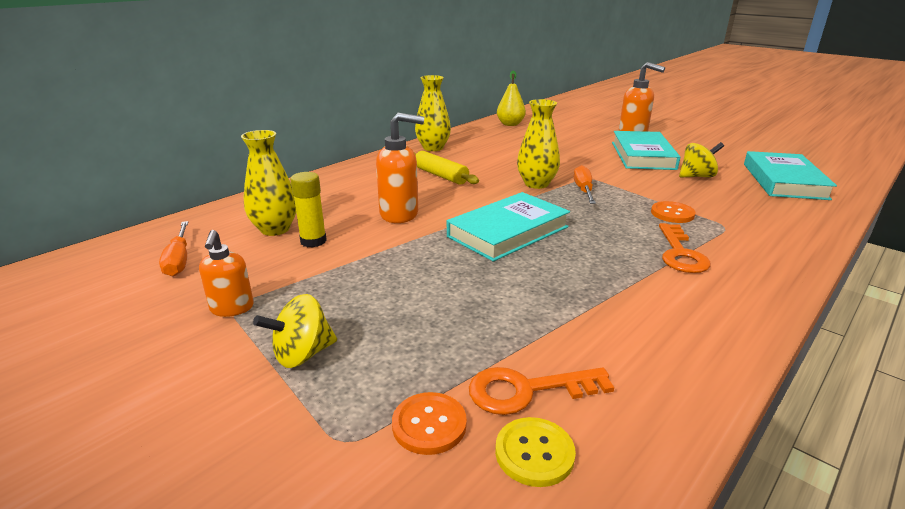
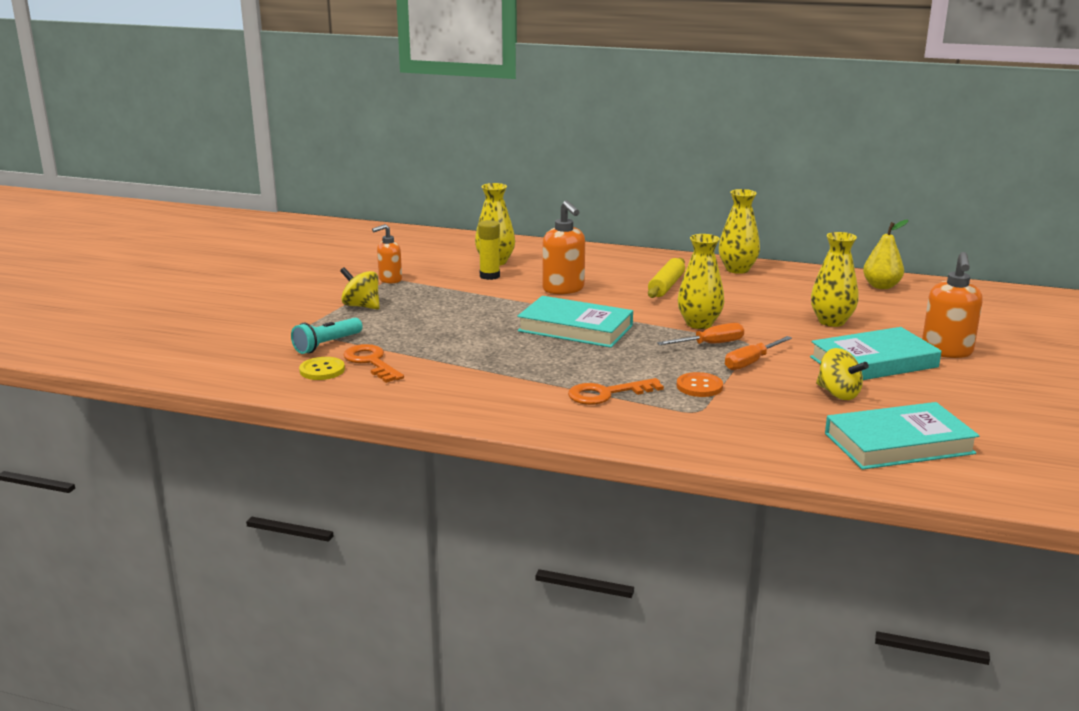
camera: 65 degrees right, 5 degrees down
orange screwdriver [159,221,188,277] -> orange screwdriver moved to [725,336,792,370]
orange button [392,392,467,455] -> turquoise flashlight [291,318,363,354]
none -> yellow vase [811,232,859,327]

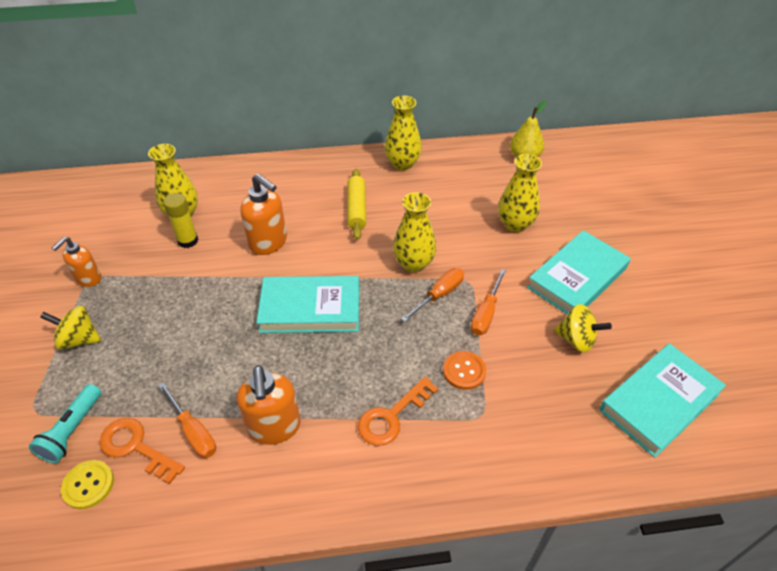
camera: 25 degrees left, 25 degrees up
orange soap dispenser [922,252,983,358] -> orange soap dispenser moved to [237,365,301,445]
none -> orange screwdriver [158,382,216,458]

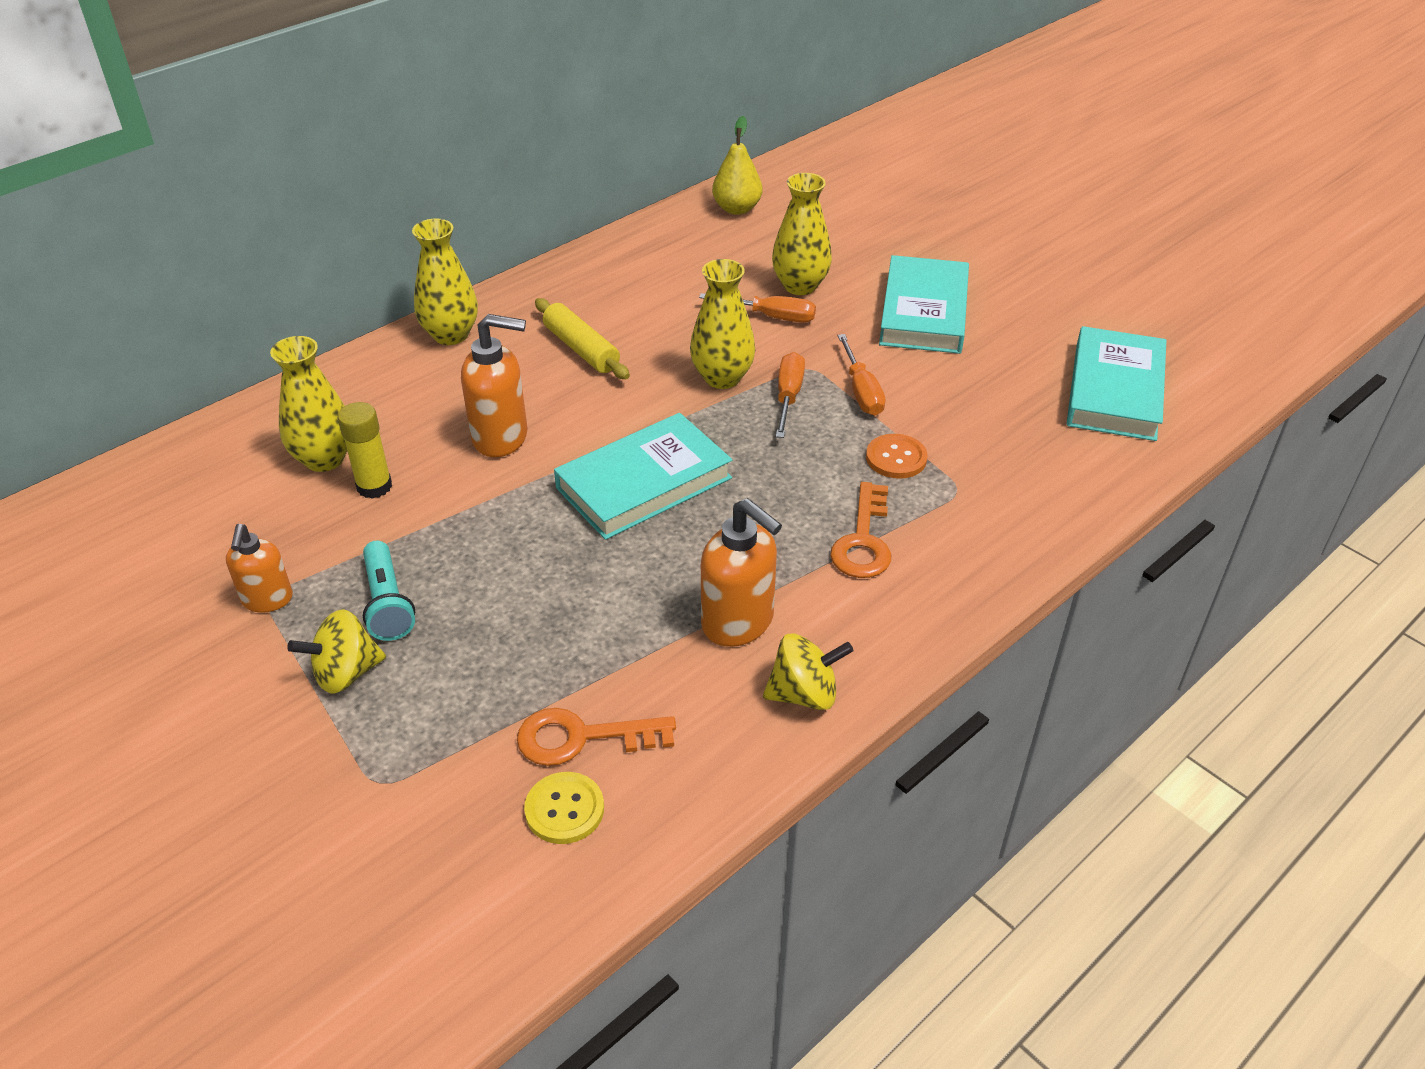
camera: 35 degrees left, 5 degrees down
turquoise flashlight [29,384,101,463] -> turquoise flashlight moved to [363,541,415,641]
orange screwdriver [158,382,216,458] -> orange screwdriver moved to [699,293,816,323]
yellow vase [385,96,422,170] -> yellow vase moved to [412,219,478,345]
yellow spinning top [554,304,612,353] -> yellow spinning top moved to [763,634,853,710]

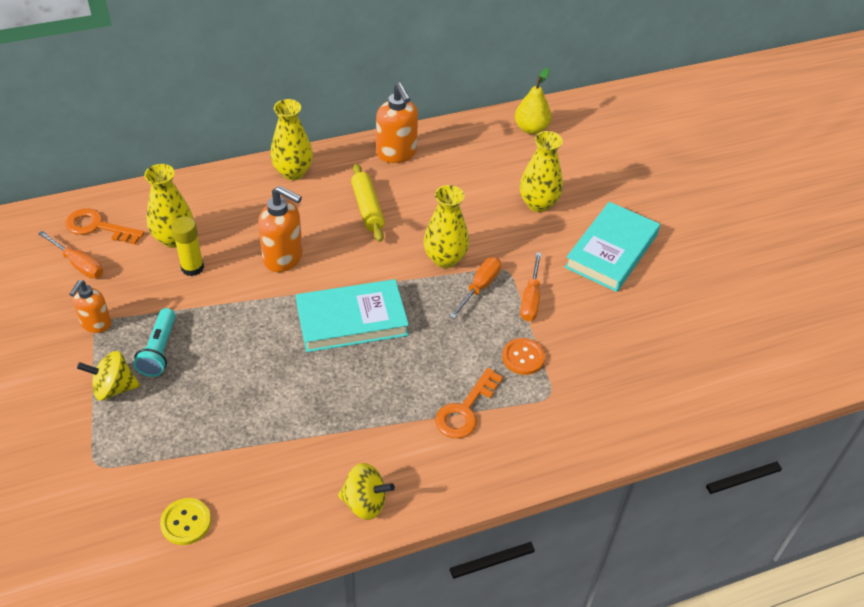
camera: 20 degrees right, 5 degrees up
orange key [517,708,676,766] -> orange key moved to [65,208,144,245]
orange screwdriver [699,293,816,323] -> orange screwdriver moved to [38,231,103,278]
orange soap dispenser [701,498,782,647] -> orange soap dispenser moved to [376,83,418,163]
turquoise book [1067,326,1166,441] -> none

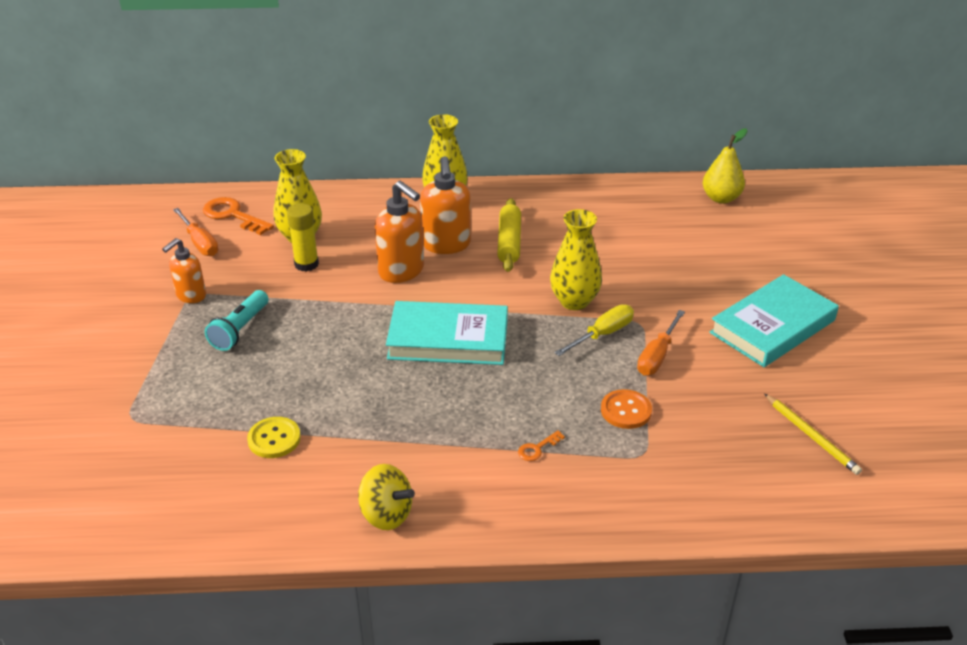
camera: 20 degrees right, 10 degrees down
yellow spinning top [77,351,140,400] -> none
yellow button [160,498,211,545] -> yellow button moved to [247,417,301,458]
orange soap dispenser [376,83,418,163] -> orange soap dispenser moved to [420,156,471,254]
orange key [435,368,503,438] -> orange key [518,430,565,461], size x0.49
orange screwdriver [450,257,501,319] -> yellow screwdriver [555,305,634,356]
yellow vase [520,131,563,212] -> none
none -> yellow pencil [765,394,862,475]

